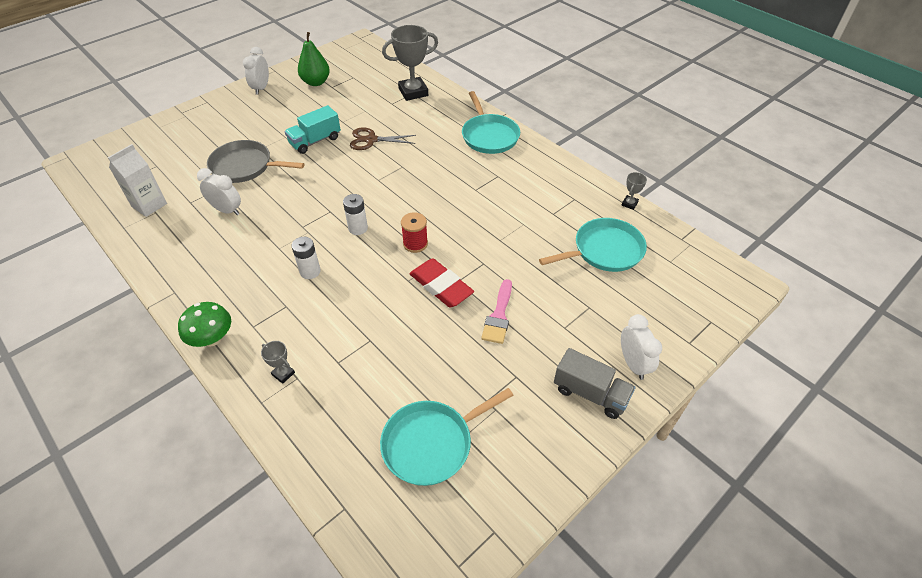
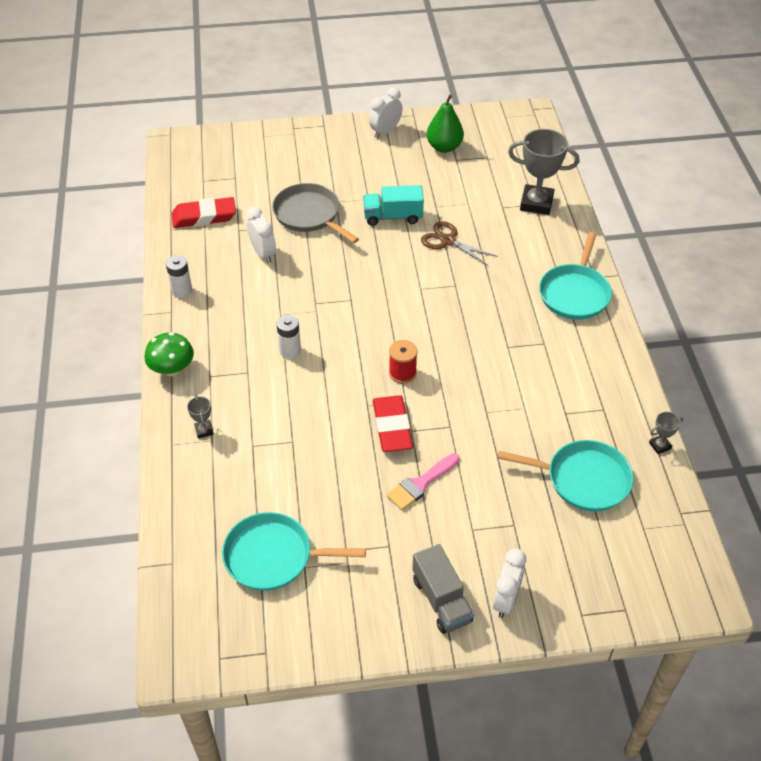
camera: 35 degrees right, 0 degrees up
white carton [108,144,167,217] -> red eraser [171,197,236,228]
white battery [343,194,368,235] -> white battery moved to [166,255,192,298]

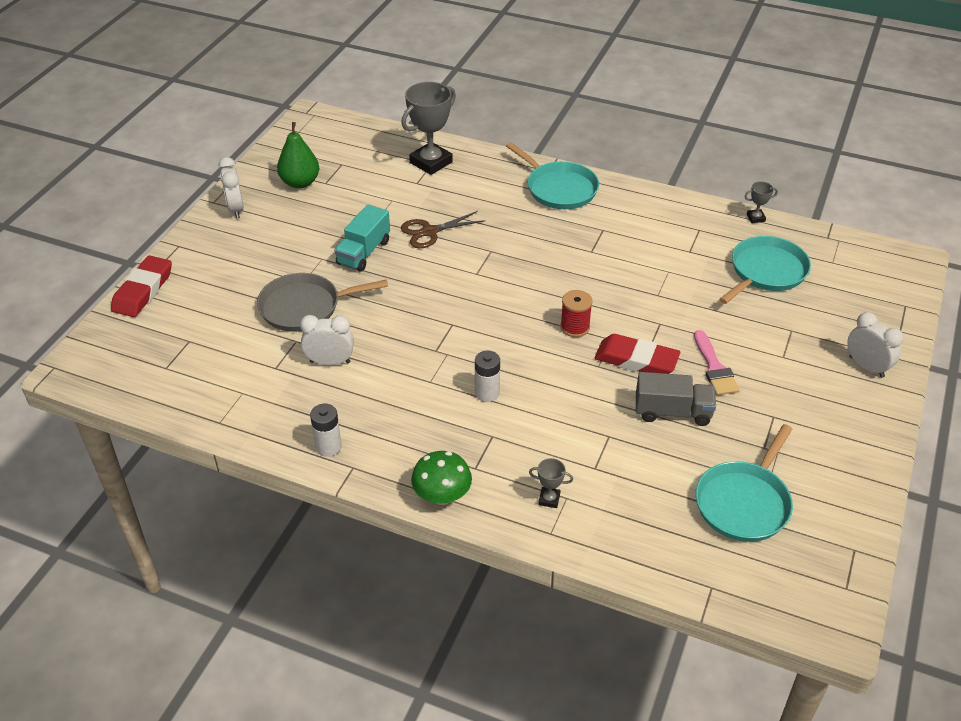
camera: 60 degrees left, 5 degrees down
red eraser [171,197,236,228] -> red eraser moved to [111,256,172,317]
grey truck [412,544,474,634] -> grey truck moved to [636,372,716,426]
grey trophy [649,412,683,454] -> grey trophy turned 75 degrees clockwise [745,181,778,223]

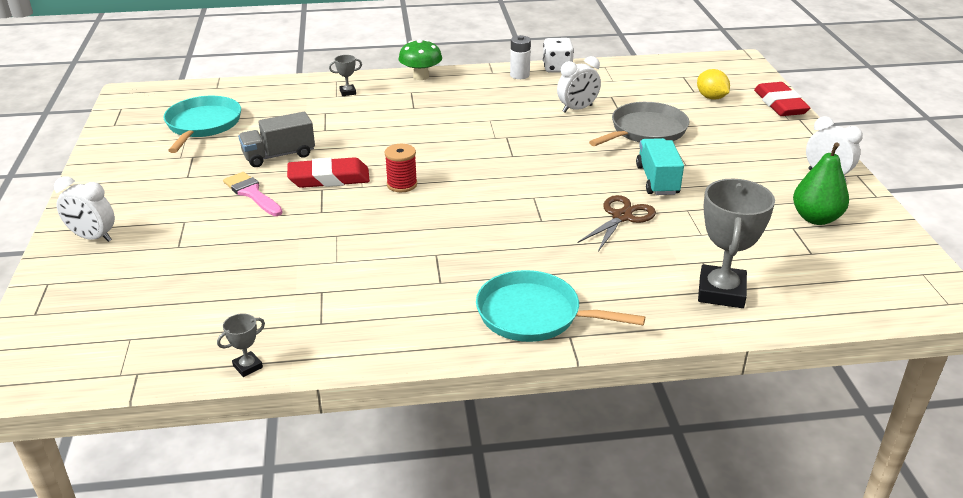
camera: 150 degrees right, 10 degrees down
white battery [475,351,500,402] -> none
turquoise pan [719,236,811,304] -> none
none -> white dice [543,38,574,73]
none -> yellow lemon [697,69,730,100]

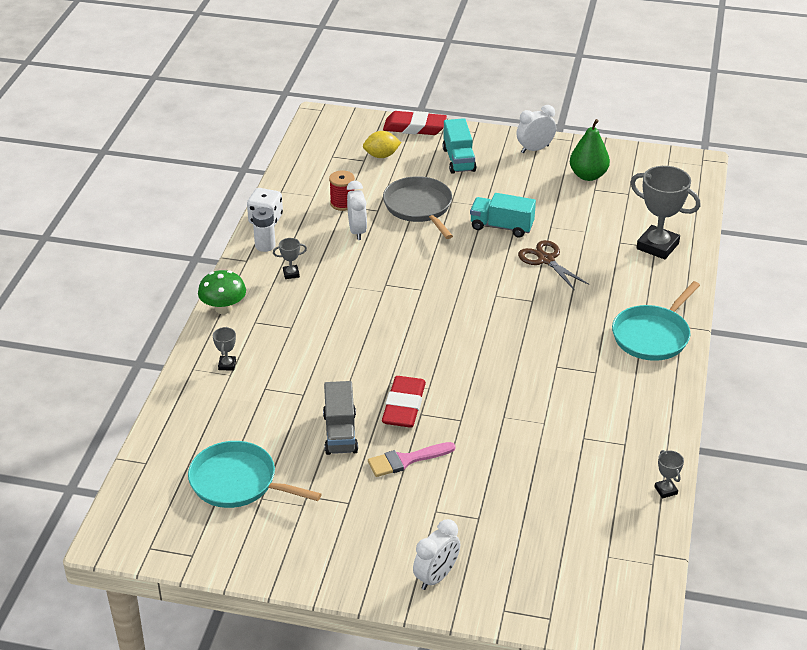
camera: 70 degrees left, 5 degrees up
red spool [385,144,417,192] -> red spool moved to [329,170,355,211]
none -> grey trophy [273,238,307,279]
none -> turquoise truck [442,118,476,174]

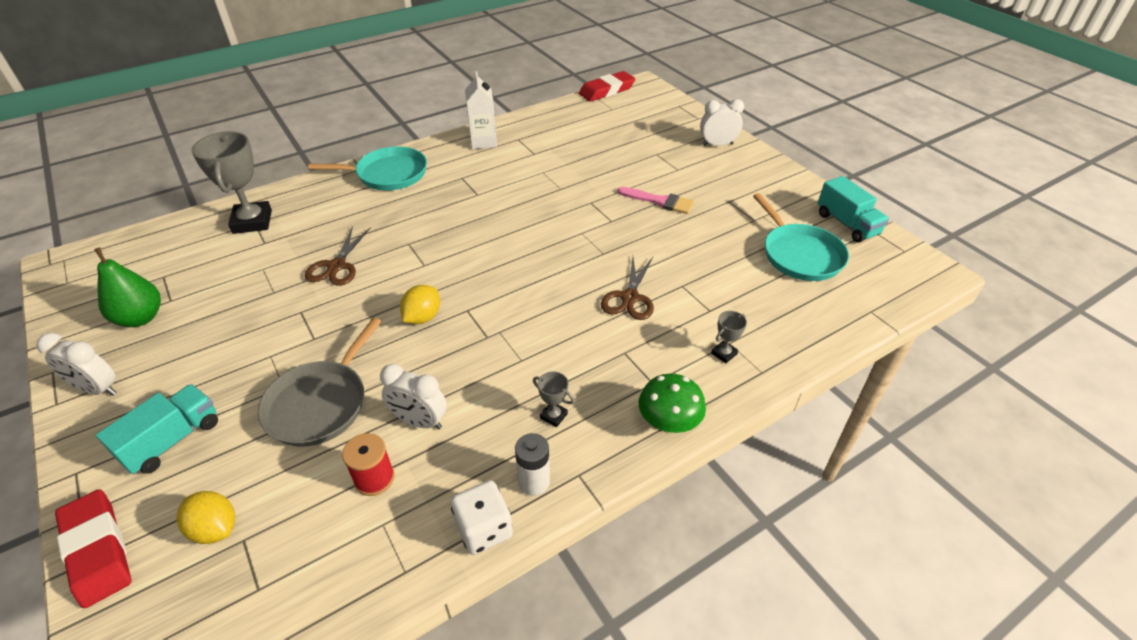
camera: 135 degrees left, 5 degrees up
grey truck [323,381,358,455] -> none
white clock [347,181,367,240] -> white clock turned 105 degrees counterclockwise [380,364,447,429]
red eraser [382,376,426,427] -> red eraser moved to [579,71,635,102]
turquoise truck [470,193,536,237] -> turquoise truck moved to [818,176,889,243]
grey trophy [654,450,684,498] -> none
none -> yellow lemon [400,285,440,324]
none -> white carton [465,71,497,149]
none -> brown scissors [601,257,654,320]

